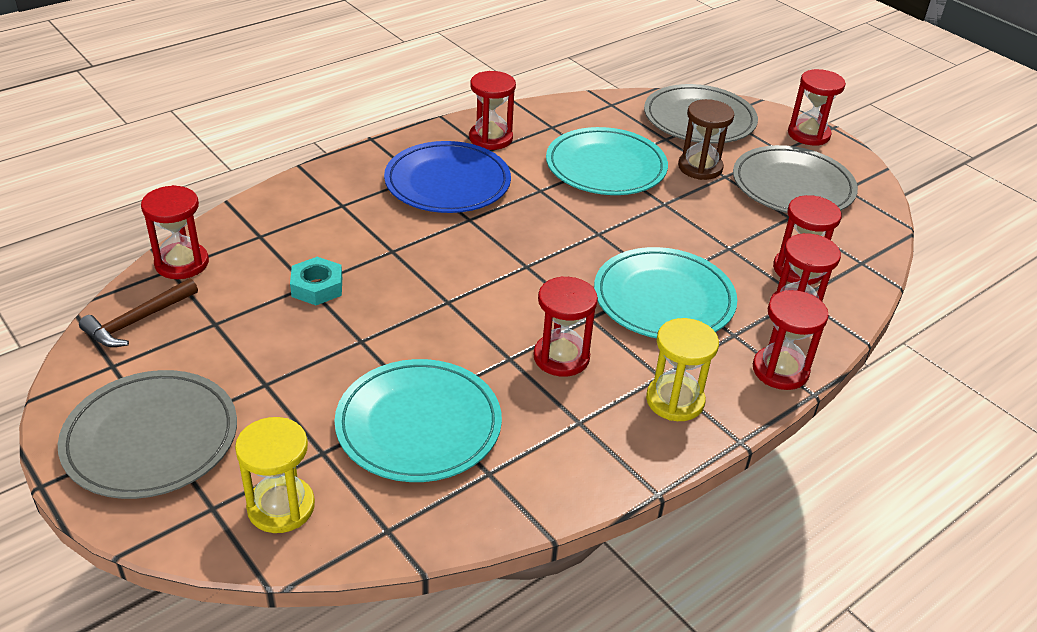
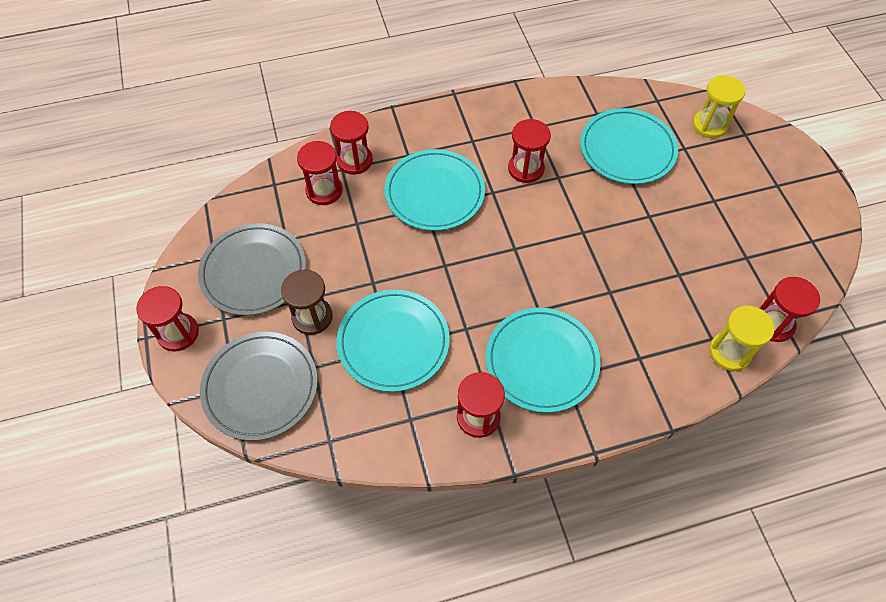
camera: 155 degrees left, 20 degrees up
grey plate [58,370,237,499] -> none
brown hammer [79,278,198,347] -> none
turquoise nut [290,257,342,305] -> none
blue plate [384,141,511,213] -> turquoise plate [486,308,601,413]
yellow hourglass [646,318,719,421] -> yellow hourglass moved to [709,306,774,371]
red hourglass [753,290,829,390] -> none

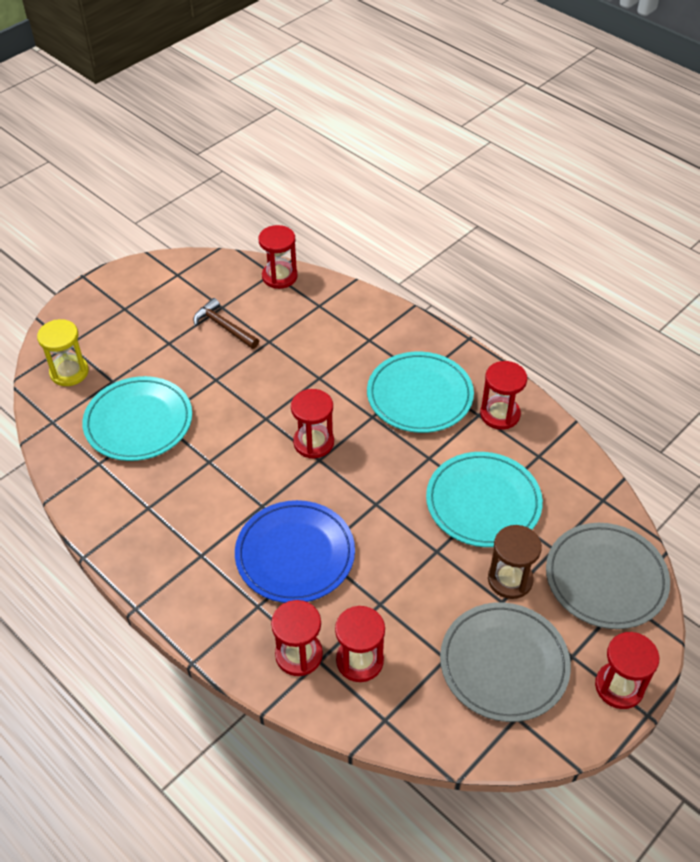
camera: 120 degrees left, 10 degrees down
turquoise plate [384,149,485,231] -> blue plate [235,500,355,603]
red hourglass [508,119,551,183] -> red hourglass moved to [291,389,334,458]
yellow hourglass [709,306,774,371] -> none
none -> brown hammer [193,298,259,349]

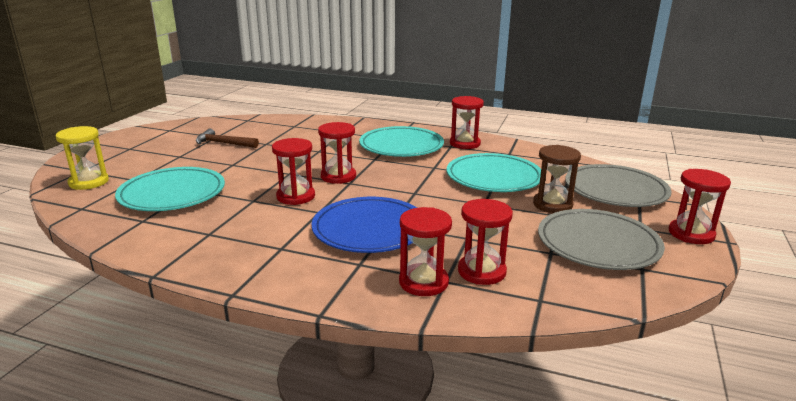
camera: 25 degrees left, 25 degrees down
red hourglass [258,225,298,289] -> red hourglass moved to [272,138,315,205]

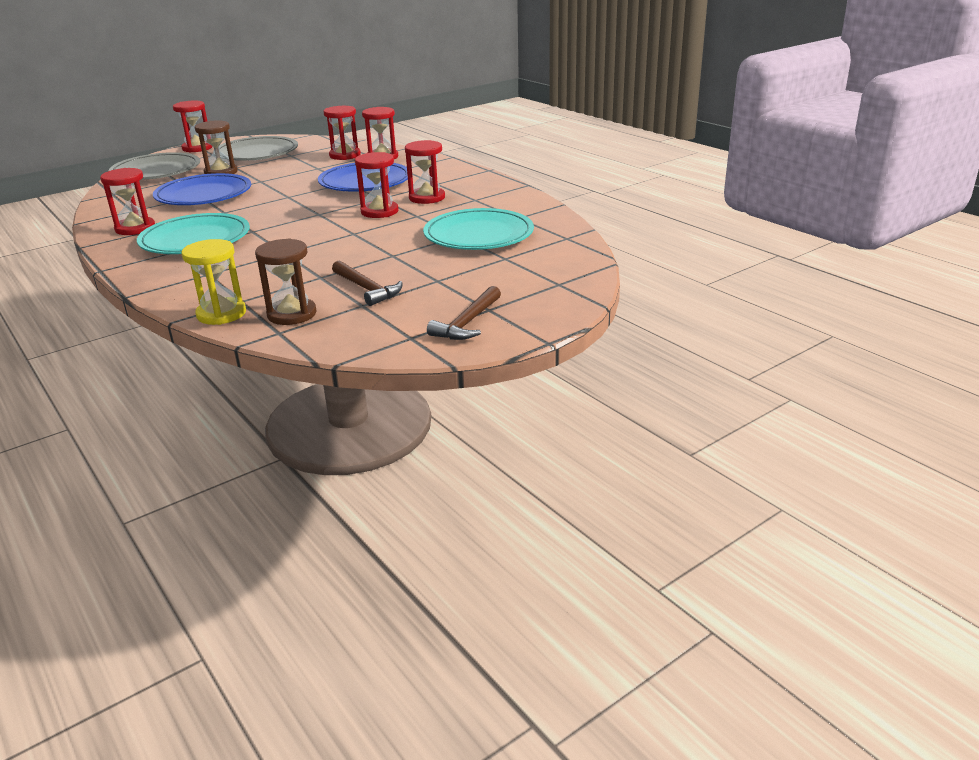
camera: 145 degrees left, 5 degrees up
yellow hourglass [56,126,109,190] -> yellow hourglass moved to [182,239,246,325]
red hourglass [318,122,356,184] -> red hourglass moved to [405,140,445,204]
turquoise plate [447,153,541,192] -> blue plate [153,173,251,205]
none -> brown hourglass [255,238,316,325]
none -> brown hammer [427,286,501,340]

